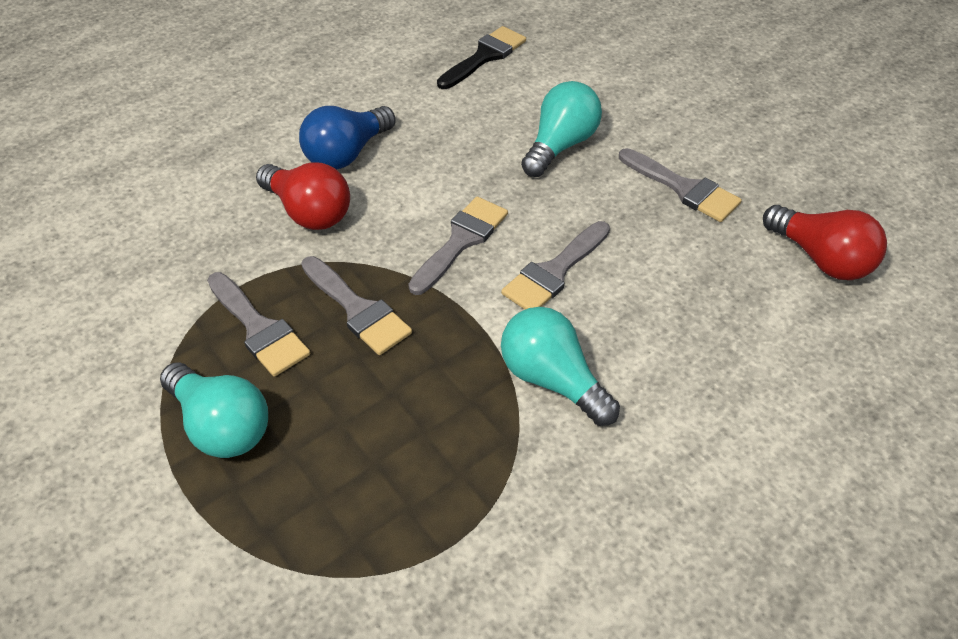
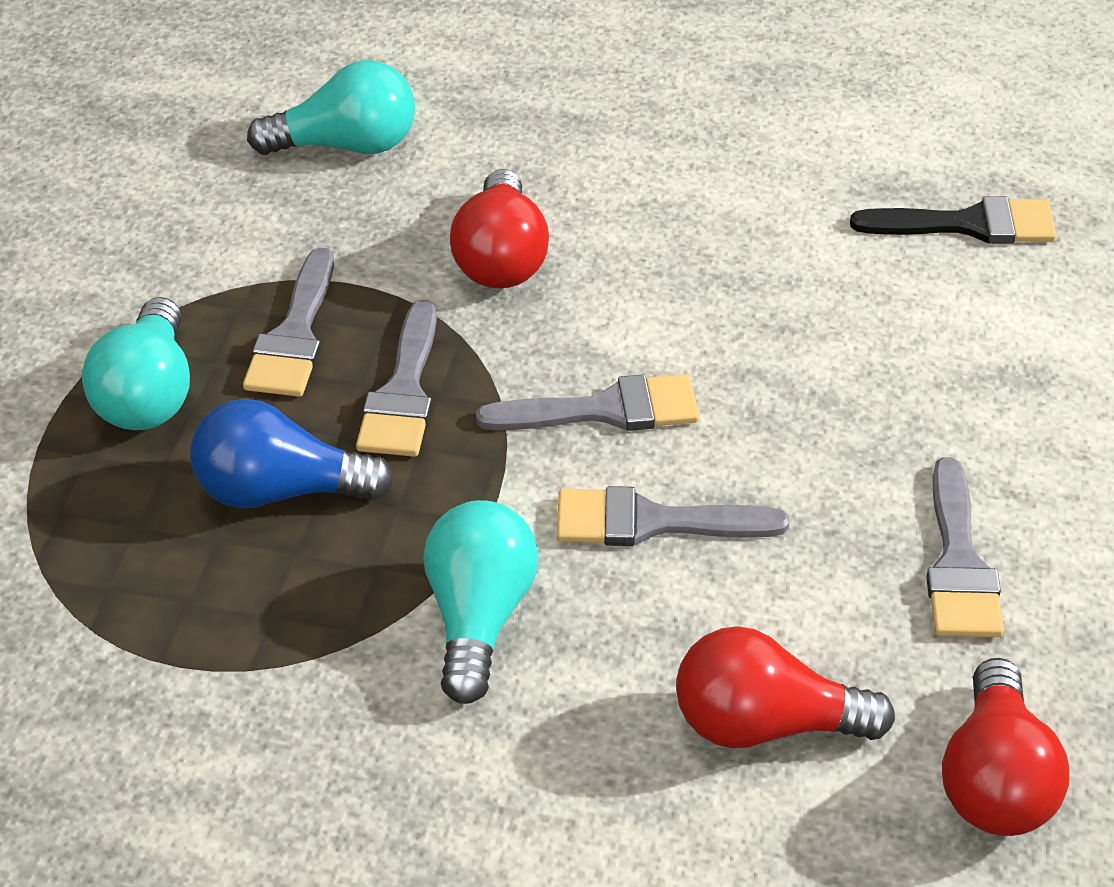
camera: 50 degrees right, 5 degrees down
blue light bulb [299,106,396,169] -> blue light bulb moved to [190,399,394,508]
turquoise light bulb [521,81,602,177] -> turquoise light bulb moved to [247,60,415,155]
none -> red light bulb [676,626,895,748]

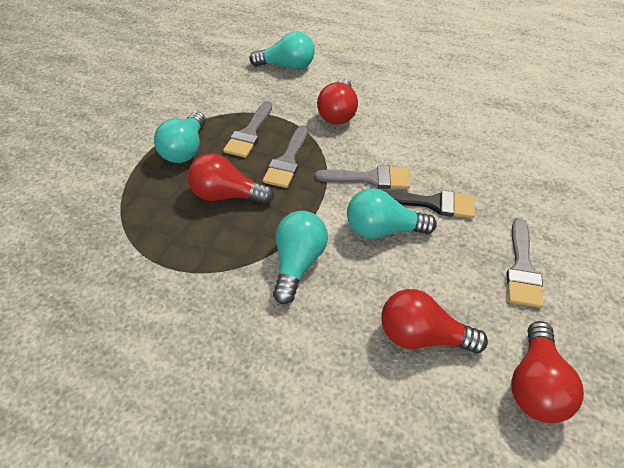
camera: 10 degrees right, 5 degrees up
blue light bulb [190,399,394,508] -> red light bulb [188,154,274,204]
grey brush [557,486,789,546] -> turquoise light bulb [347,188,437,239]
black brush [850,196,1057,244] -> black brush moved to [383,190,475,218]

